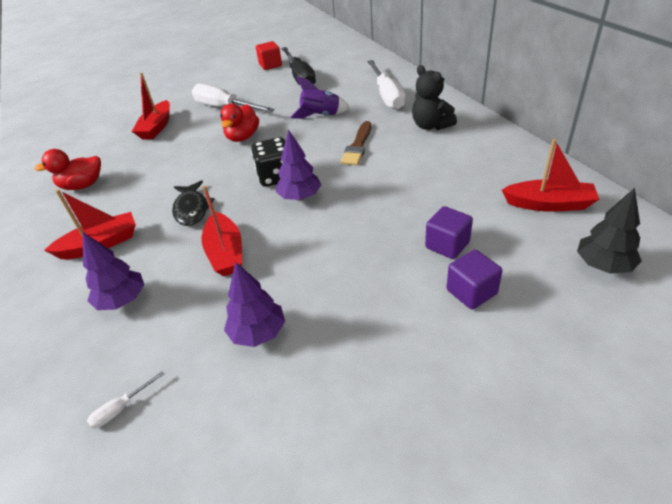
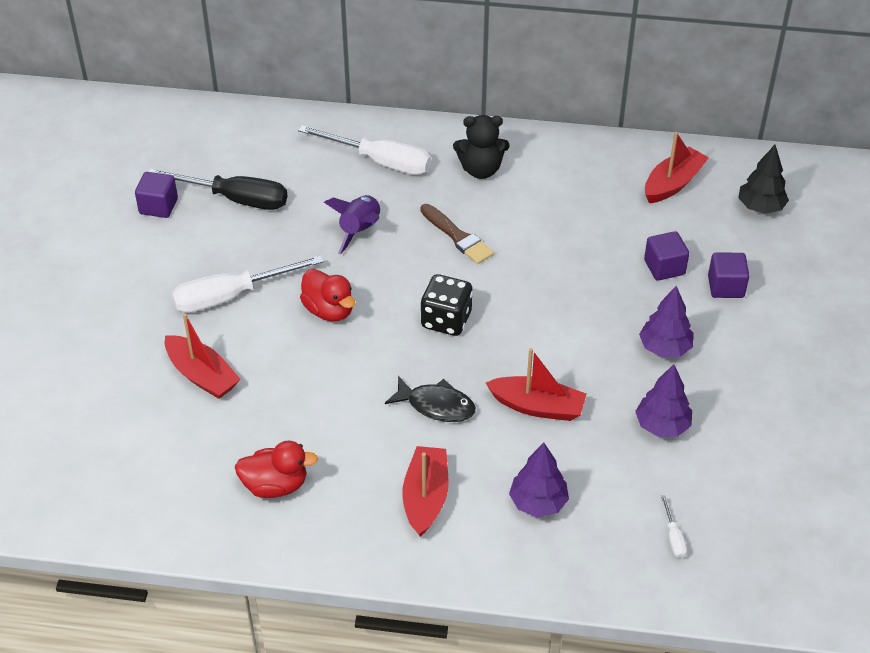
camera: 60 degrees left, 5 degrees up
red duck [34,149,101,190] -> red duck turned 105 degrees counterclockwise [235,440,318,498]
red cube [256,41,282,70] -> purple cube [135,172,178,218]
purple tree [275,129,321,201] -> purple tree moved to [639,286,694,357]

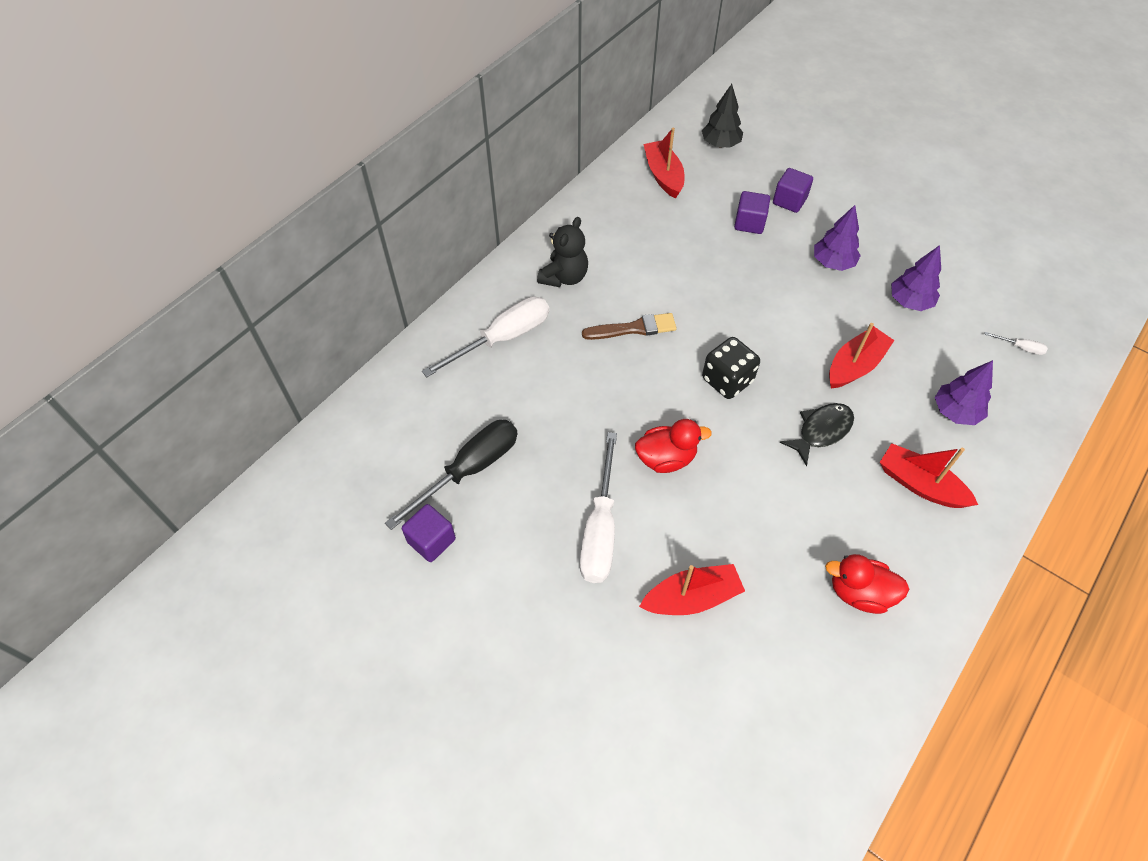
camera: 60 degrees left, 10 degrees up
red duck [235,440,318,498] -> red duck turned 105 degrees counterclockwise [825,554,909,614]
purple rocket [324,195,380,254] -> none

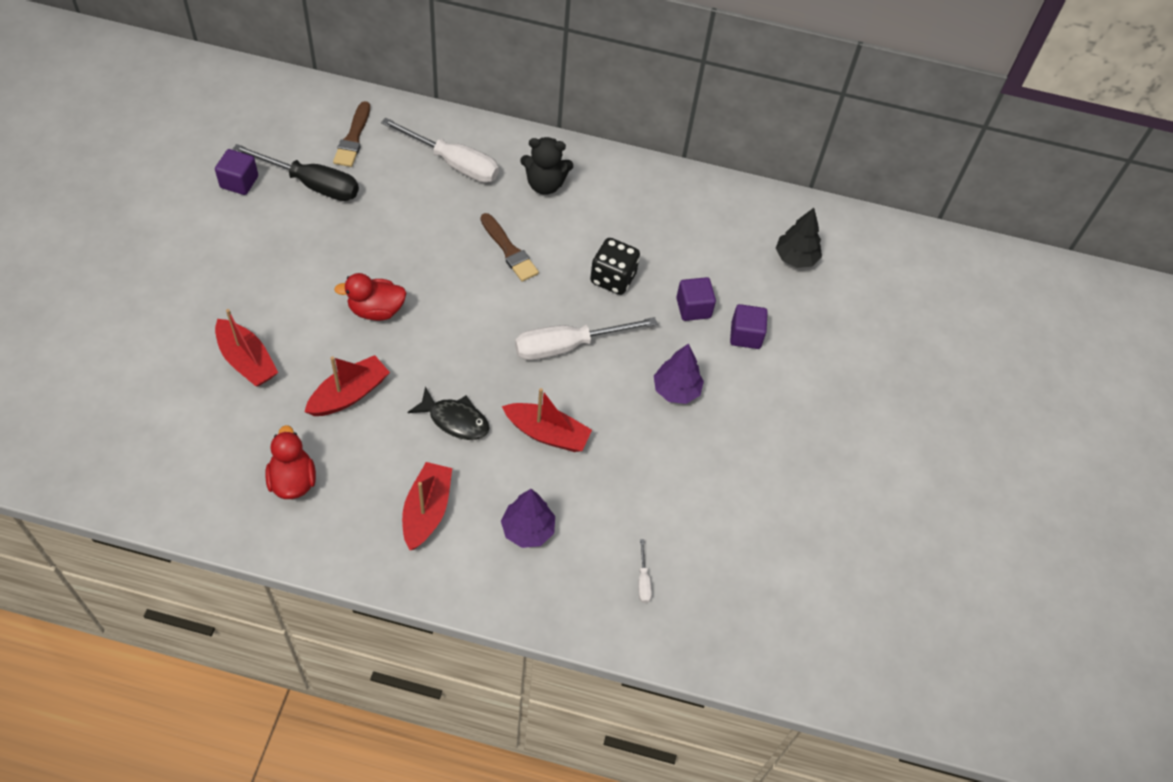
camera: 60 degrees right, 0 degrees up
white screwdriver [580,432,617,583] -> white screwdriver moved to [515,317,657,360]
red duck [635,419,712,473] -> red duck turned 120 degrees clockwise [334,273,407,321]
red boat [643,128,684,199] -> red boat moved to [305,355,390,416]
black dice [702,337,760,399] -> black dice moved to [590,238,640,295]
purple tree [891,245,941,311] -> none
none -> brown brush [333,101,370,167]

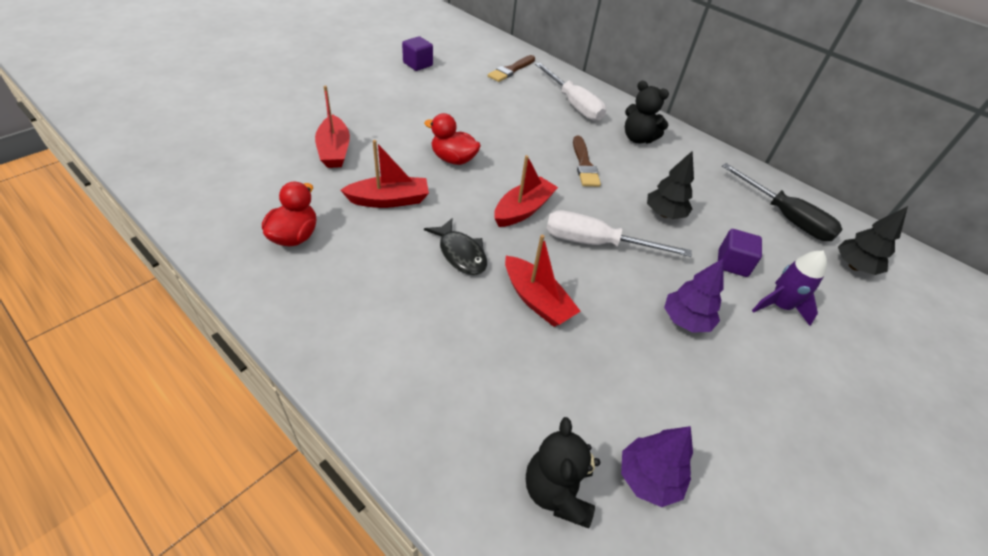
camera: 30 degrees right, 10 degrees down
black screwdriver [232,144,359,201] -> black screwdriver moved to [722,163,843,241]
red boat [402,462,452,550] -> red boat moved to [494,155,558,227]
purple tree [501,489,555,548] -> purple tree moved to [621,426,693,507]
black dice [590,238,640,295] -> black tree [647,151,694,219]
white screwdriver [638,539,652,603] -> black teddy bear [526,417,600,528]
purple cube [730,304,768,349] -> purple rocket [752,251,827,326]

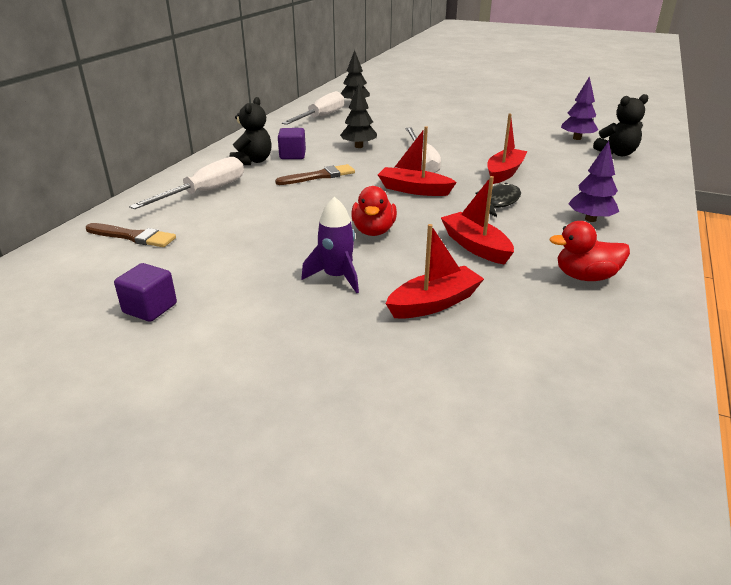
camera: 105 degrees left, 15 degrees down
purple tree [664,258,724,333] -> purple tree moved to [568,141,619,222]
purple cube [718,229,762,277] -> purple cube moved to [278,128,306,159]
black screwdriver [722,163,843,241] -> white screwdriver [282,91,344,125]
purple rocket [752,251,827,326] -> purple rocket moved to [301,197,359,293]

